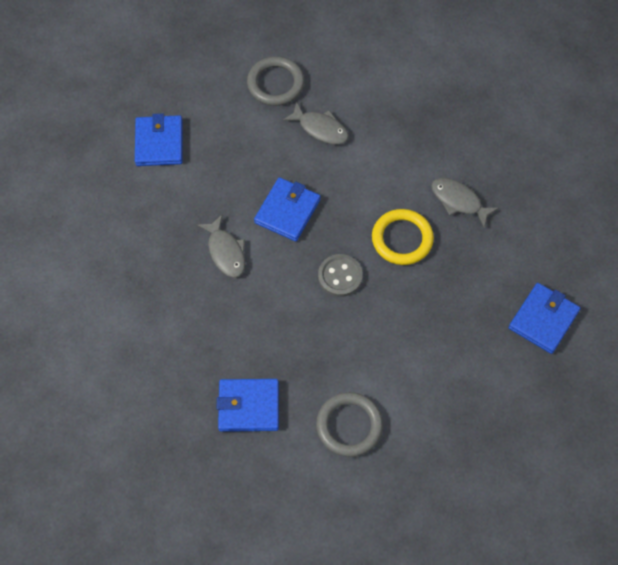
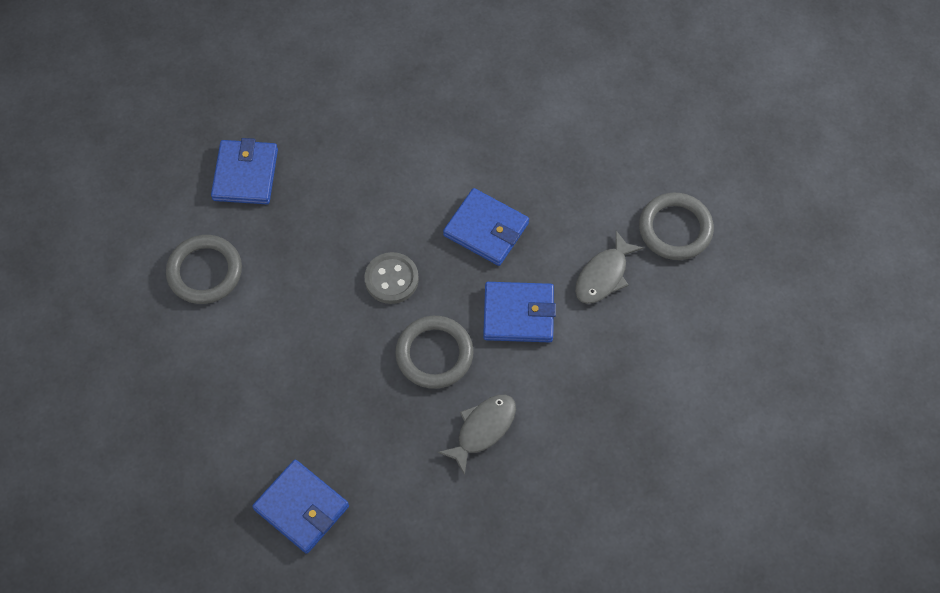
camera: 95 degrees right, 0 degrees up
blue wallet [135,113,183,166] -> blue wallet moved to [483,282,556,342]
grey fish [197,215,245,278] -> none
yellow ring [372,209,434,265] -> grey ring [395,316,474,389]

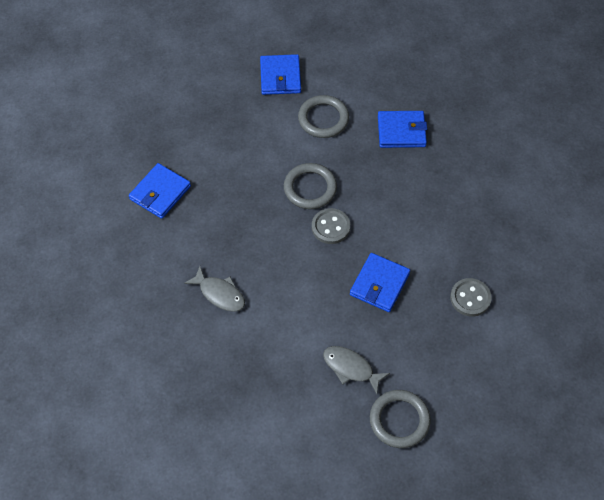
camera: 85 degrees right, 5 degrees down
grey ring [395,316,474,389] -> grey ring moved to [284,163,337,209]
blue wallet [483,282,556,342] -> blue wallet moved to [260,54,301,95]
none -> grey button [450,278,492,317]

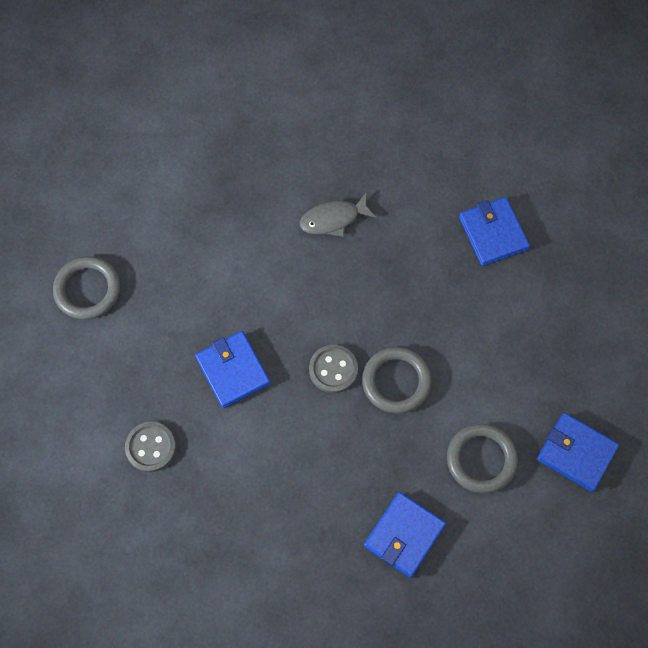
camera: 125 degrees right, 10 degrees up
grey fish [323,346,390,394] -> none

